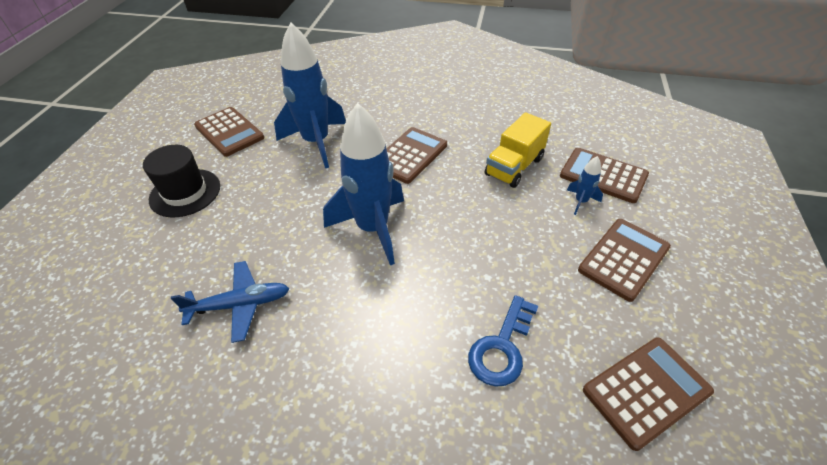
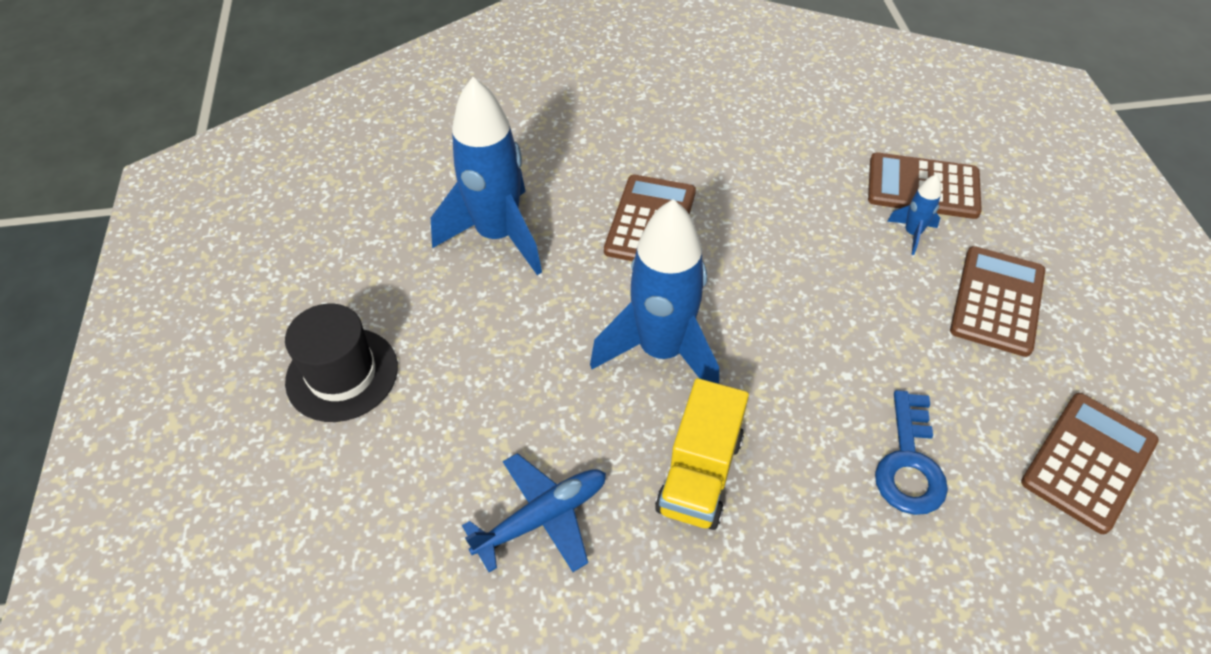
camera: 20 degrees left, 5 degrees up
brown calculator [194,107,264,157] -> none
yellow truck [485,112,551,188] -> yellow truck moved to [655,378,749,530]

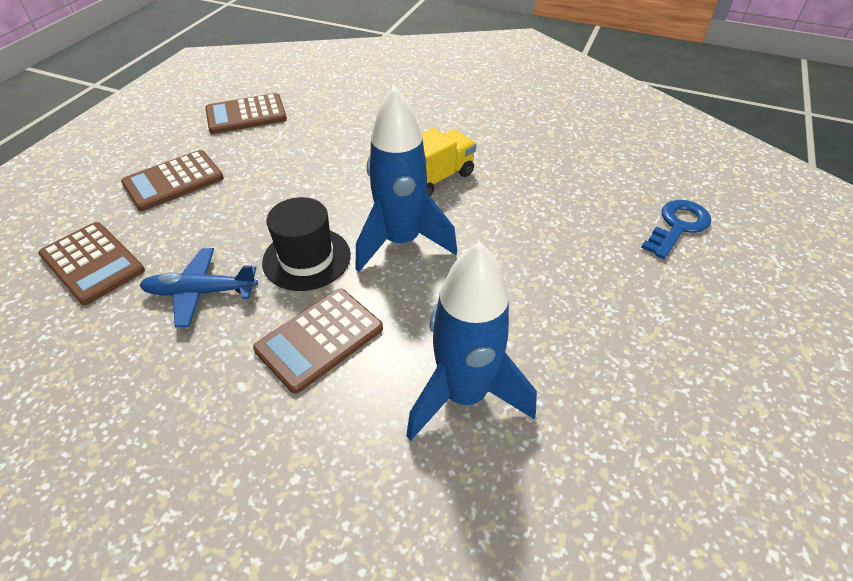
camera: 150 degrees left, 5 degrees down
black hat [285,303,398,422] -> black hat moved to [262,197,351,291]
blue plane [462,453,606,572] -> blue plane moved to [140,248,258,327]
blue key [875,390,948,515] -> blue key moved to [641,200,711,259]
blue rocket [887,174,941,255] -> none

